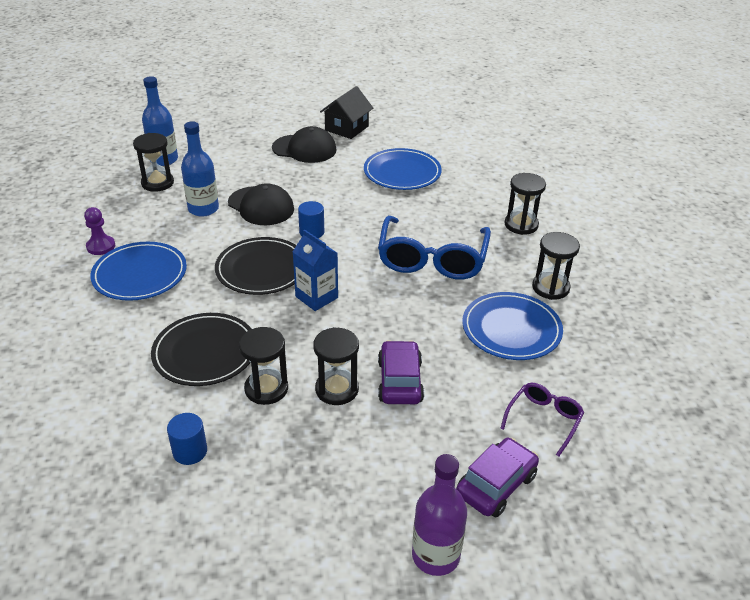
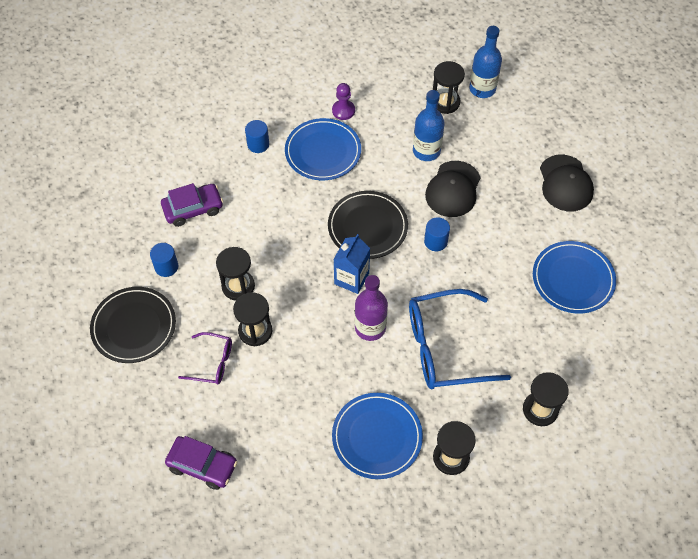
camera: 70 degrees right, 20 degrees up
black plate [151,313,251,386] -> black plate moved to [90,287,176,363]
black house [320,86,373,139] -> none
purple car [378,340,424,404] -> purple car moved to [161,183,223,227]
purple bottle [412,454,467,576] -> purple bottle moved to [355,275,388,341]
purple glasses [500,383,584,457] -> purple glasses moved to [178,332,232,384]
none -> blue cylinder [245,120,269,153]

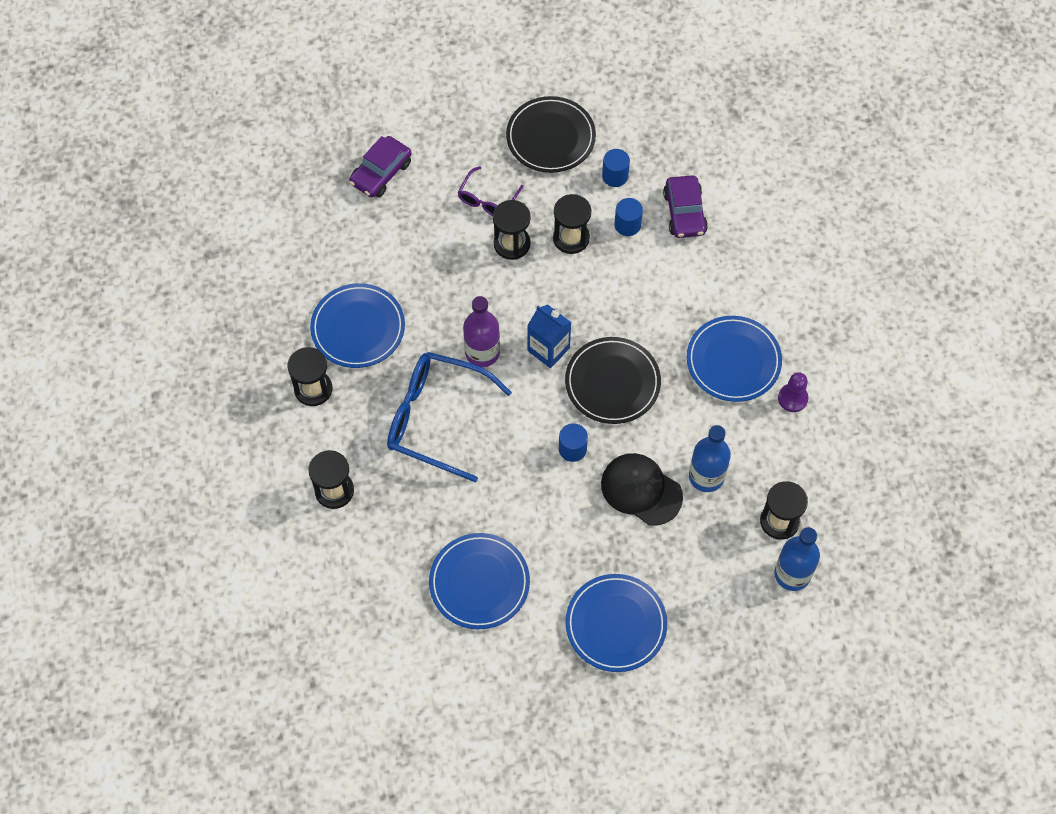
camera: 105 degrees right, 5 degrees up
blue cylinder [245,120,269,153] -> blue cylinder moved to [614,198,643,236]
blue glasses [409,289,511,389] -> blue glasses turned 75 degrees counterclockwise [387,352,512,483]
black cap [540,155,594,211] -> blue plate [565,574,667,672]

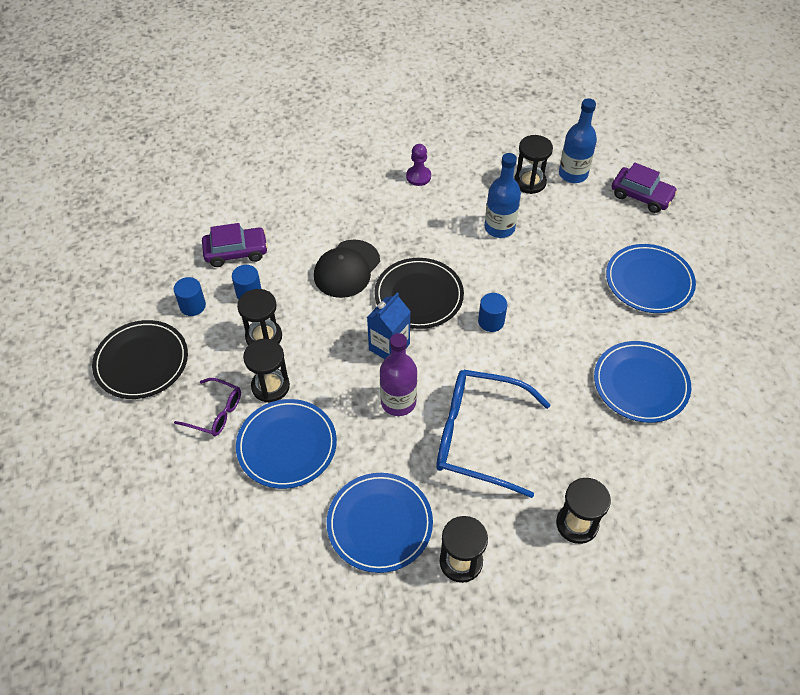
camera: 95 degrees left, 10 degrees down
purple car [349,136,412,198] -> purple car moved to [612,162,678,213]
blue glasses [387,352,512,483] -> blue glasses turned 90 degrees clockwise [436,370,551,498]
black cap [601,453,683,526] -> black cap moved to [314,240,380,298]
blue plate [687,316,782,402] -> blue plate moved to [236,399,337,489]

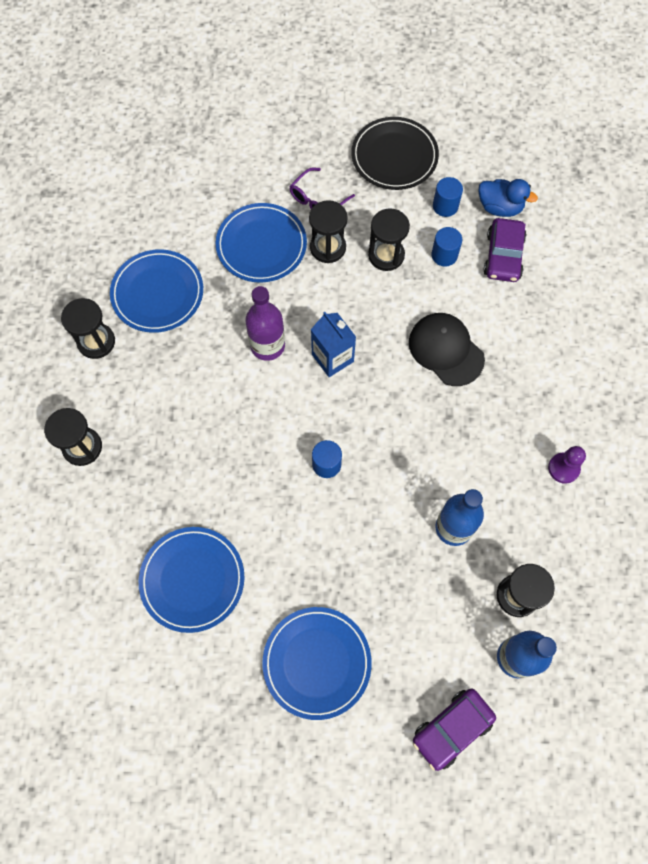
camera: 110 degrees right, 15 degrees up
black plate [374,258,464,329] -> none
blue glasses [436,370,551,498] -> none
none -> blue duck [478,179,538,217]

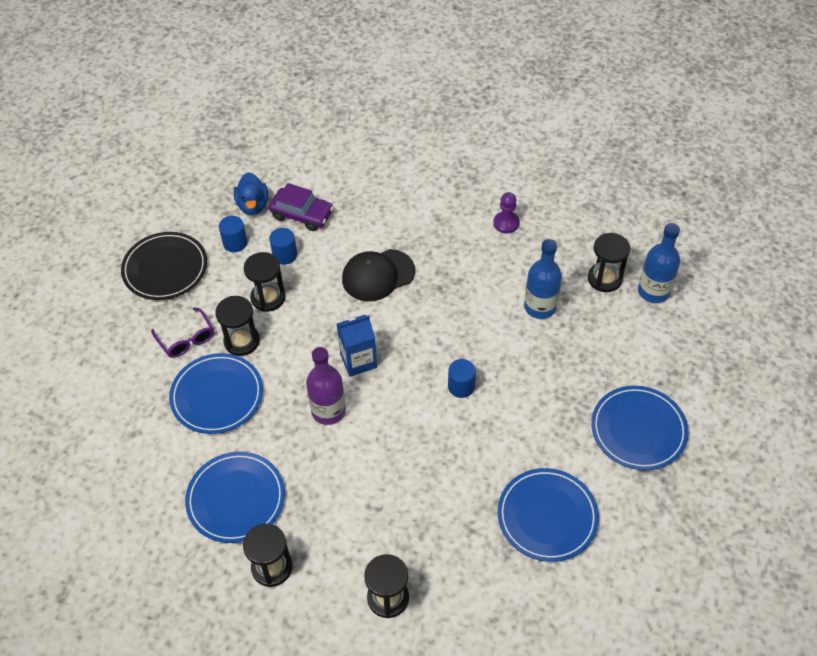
camera: 75 degrees left, 15 degrees down
purple car [413,689,496,771] -> none
blue duck [478,179,538,217] -> blue duck turned 135 degrees clockwise [234,172,268,215]

